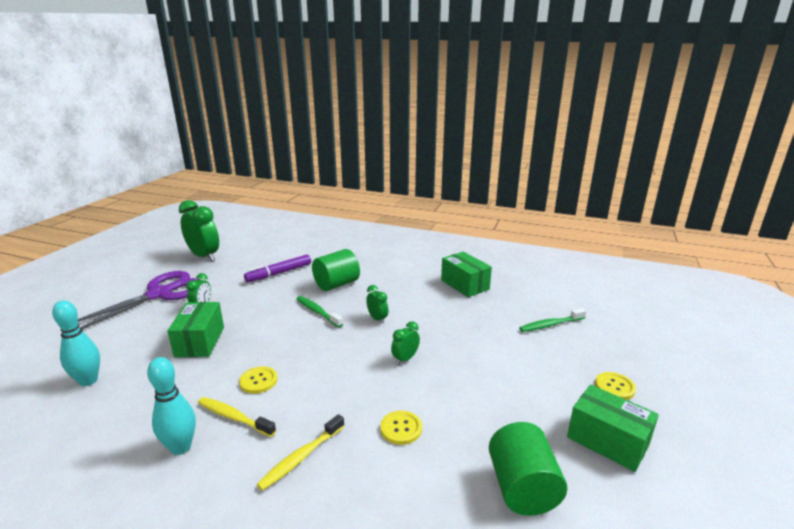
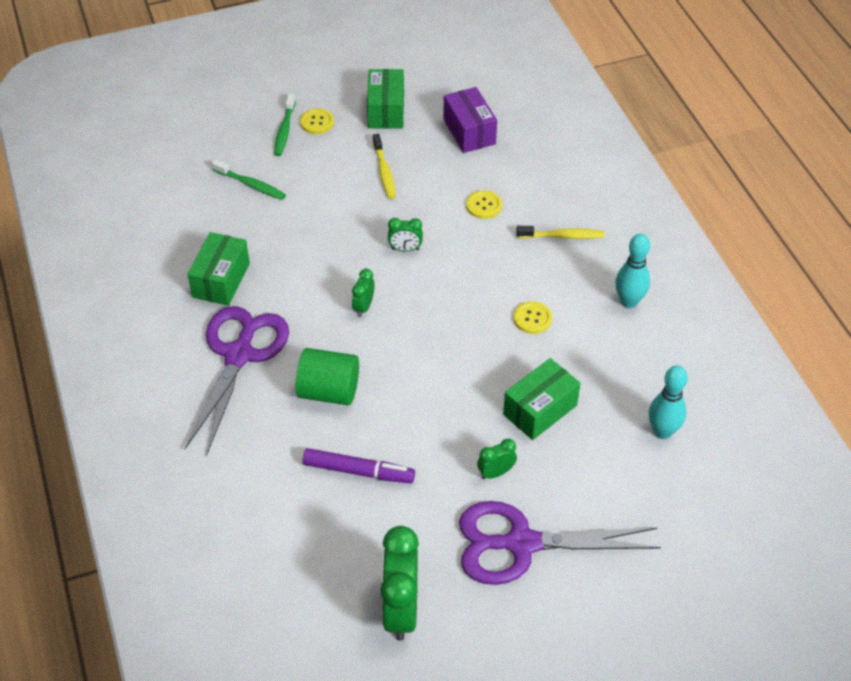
camera: 130 degrees left, 25 degrees up
yellow toothbrush [198,397,276,437] -> yellow toothbrush moved to [373,134,396,199]
green toothbrush [296,296,343,328] -> green toothbrush moved to [274,93,296,156]
green cylinder [489,422,567,516] -> purple box [443,87,497,153]
none -> purple scissors [184,306,289,456]

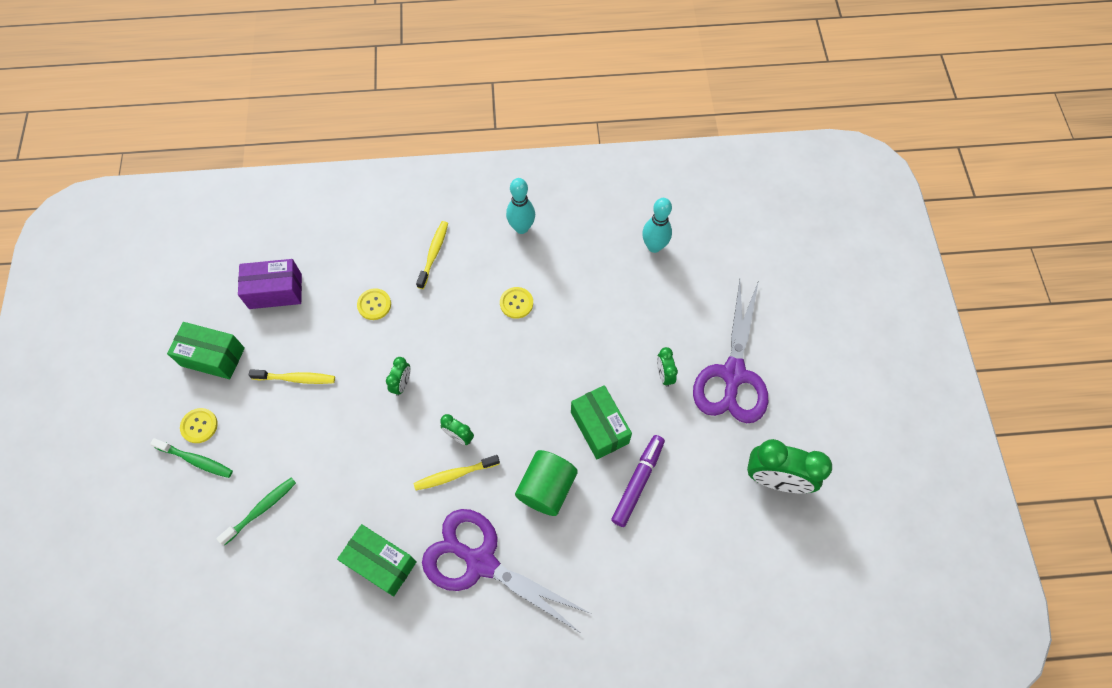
camera: 75 degrees left, 15 degrees up
green box [503,358,581,440] -> green box moved to [571,385,632,460]
none -> yellow toothbrush [414,455,500,490]

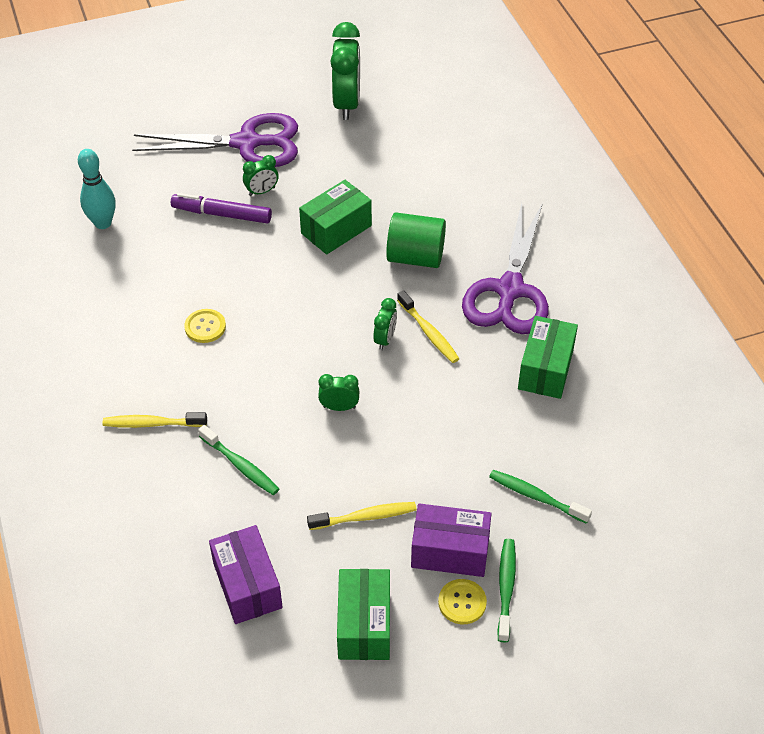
camera: 105 degrees left, 15 degrees down
yellow toothbrush [249,369,335,384] -> yellow toothbrush turned 90 degrees clockwise [307,502,417,530]
yellow button [357,288,391,320] -> green toothbrush [198,425,279,495]
turquoise bowling pin [506,178,535,234] -> none
purple marker [611,435,665,527] -> purple marker moved to [171,193,272,223]
none -> purple box [411,503,492,577]

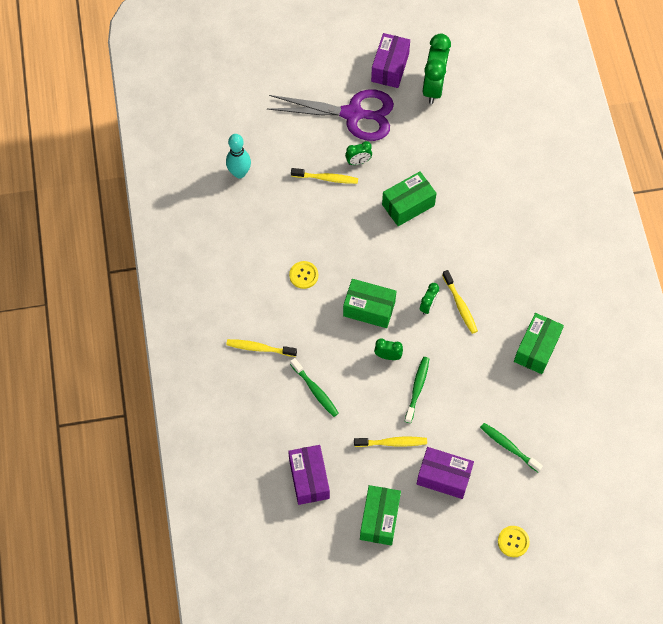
camera: 10 degrees right, 15 degrees up
purple marker [171,193,272,223] -> yellow toothbrush [291,168,358,184]
green cylinder [386,212,446,268] -> none
yellow button [438,579,487,624] -> yellow button moved to [498,526,530,557]
purple scissors [462,203,549,334] -> none
green toothbrush [497,539,516,643] -> green toothbrush moved to [405,357,429,423]
none -> green box [343,279,396,328]
none -> purple box [371,33,410,88]

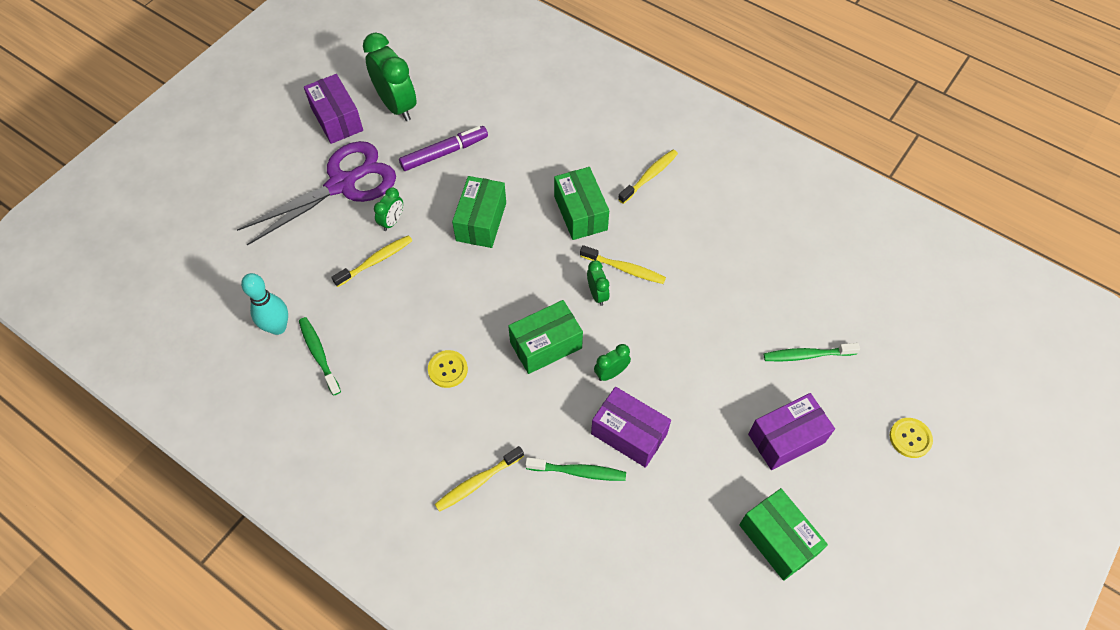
camera: 45 degrees left, 5 degrees down
purple box [288,445,330,505] -> purple box moved to [591,387,671,468]
yellow toothbrush [354,436,427,447] -> yellow toothbrush moved to [618,150,678,204]
green toothbrush [405,357,429,423] -> green toothbrush moved to [299,317,341,395]
green box [514,313,564,374] -> green box moved to [554,167,609,240]
none -> purple marker [399,126,488,171]

